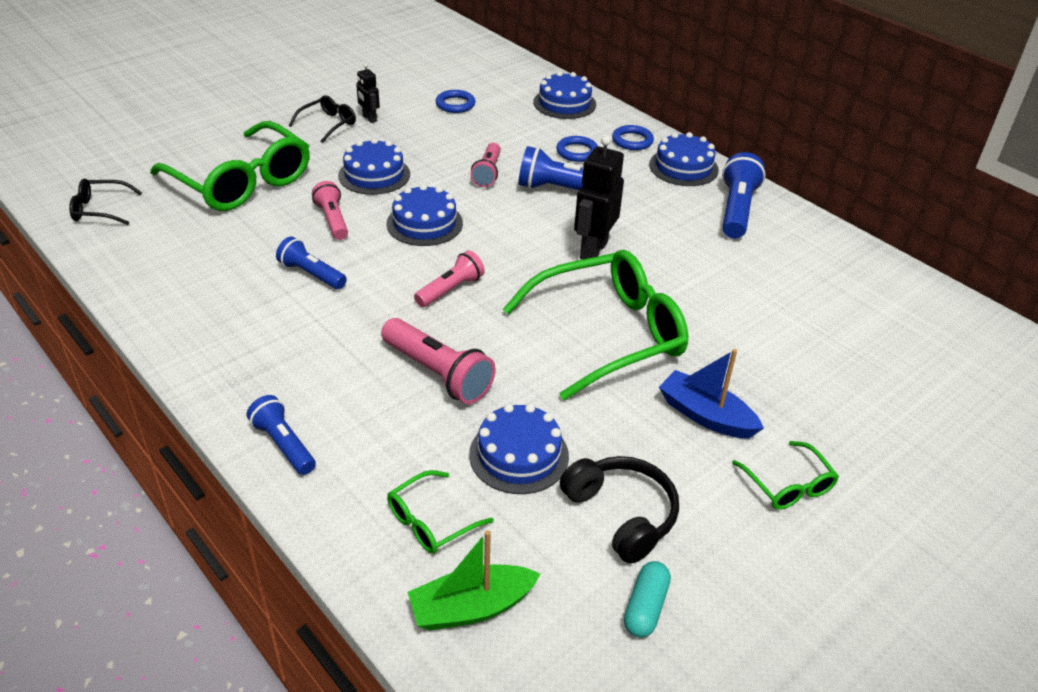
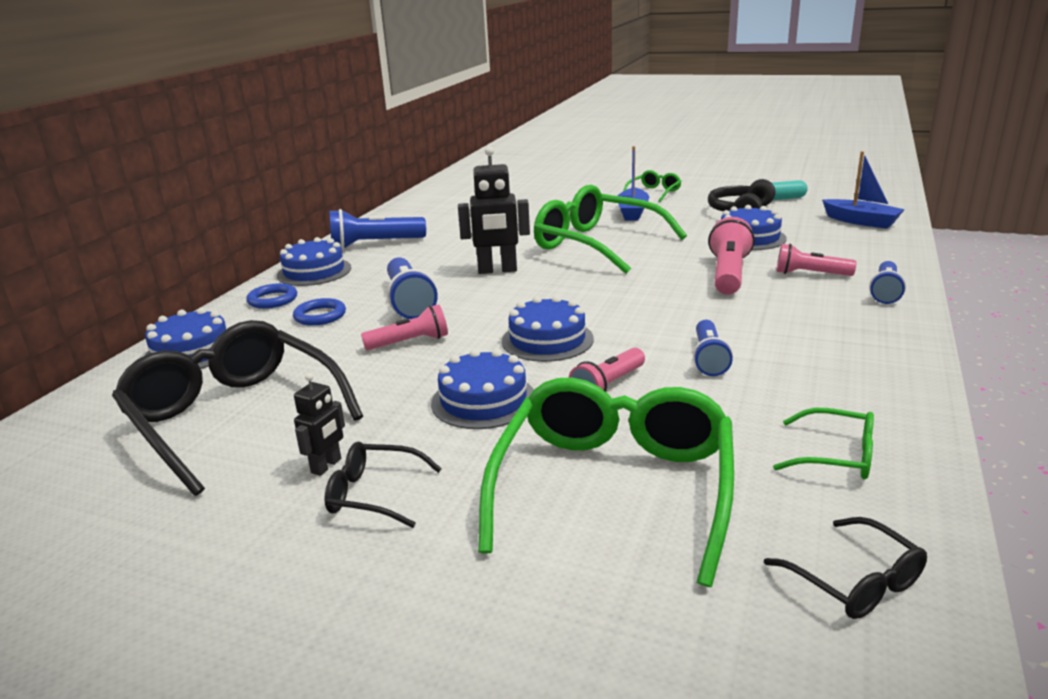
camera: 115 degrees left, 15 degrees down
green glasses [387,470,494,554] -> green glasses moved to [773,408,874,479]
green boat [407,530,540,631] -> blue boat [822,151,905,229]
pink flashlight [414,251,485,307] -> pink flashlight moved to [776,244,857,276]
blue ring [436,90,475,113] -> black glasses [112,320,363,496]

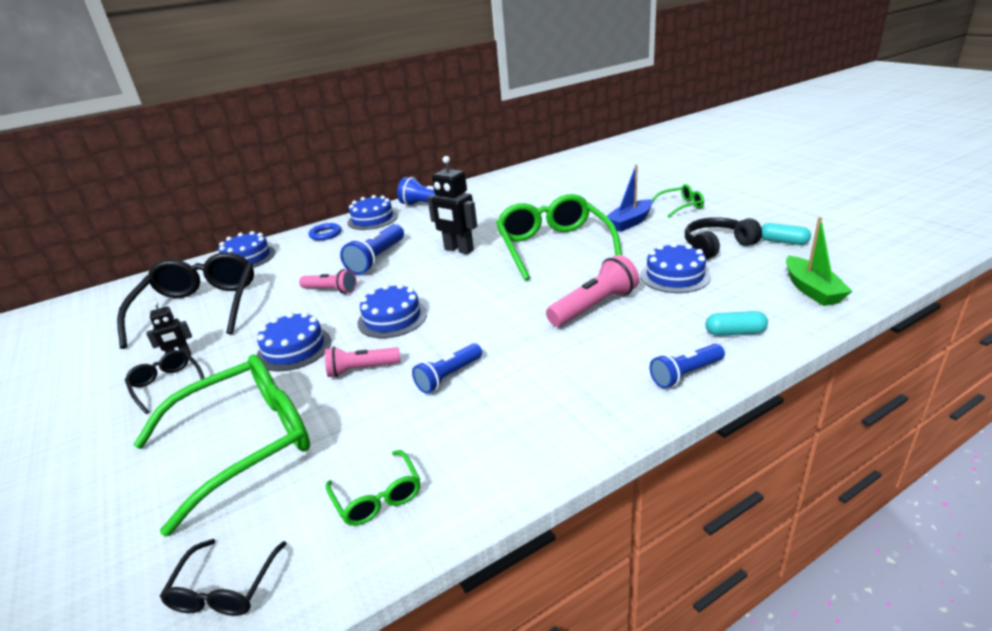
camera: 40 degrees right, 5 degrees up
blue ring [293,298,346,326] -> none
pink flashlight [776,244,857,276] -> none
blue boat [822,151,905,229] -> green boat [786,217,853,306]
none -> turquoise capsule [705,311,768,336]

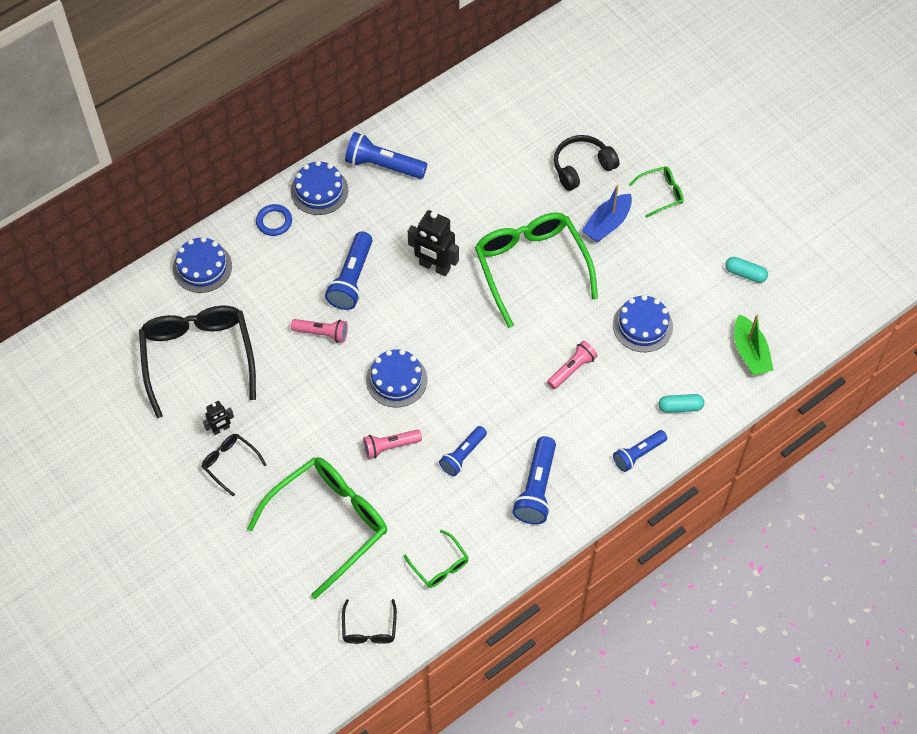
camera: 10 degrees left, 30 degrees up
blue cake [257,312,332,371] -> none
pink flashlight [546,255,639,327] -> pink flashlight [547,341,598,389], size x0.65
black headphones [685,217,762,259] -> black headphones moved to [554,135,619,191]
none -> blue flashlight [513,436,556,524]

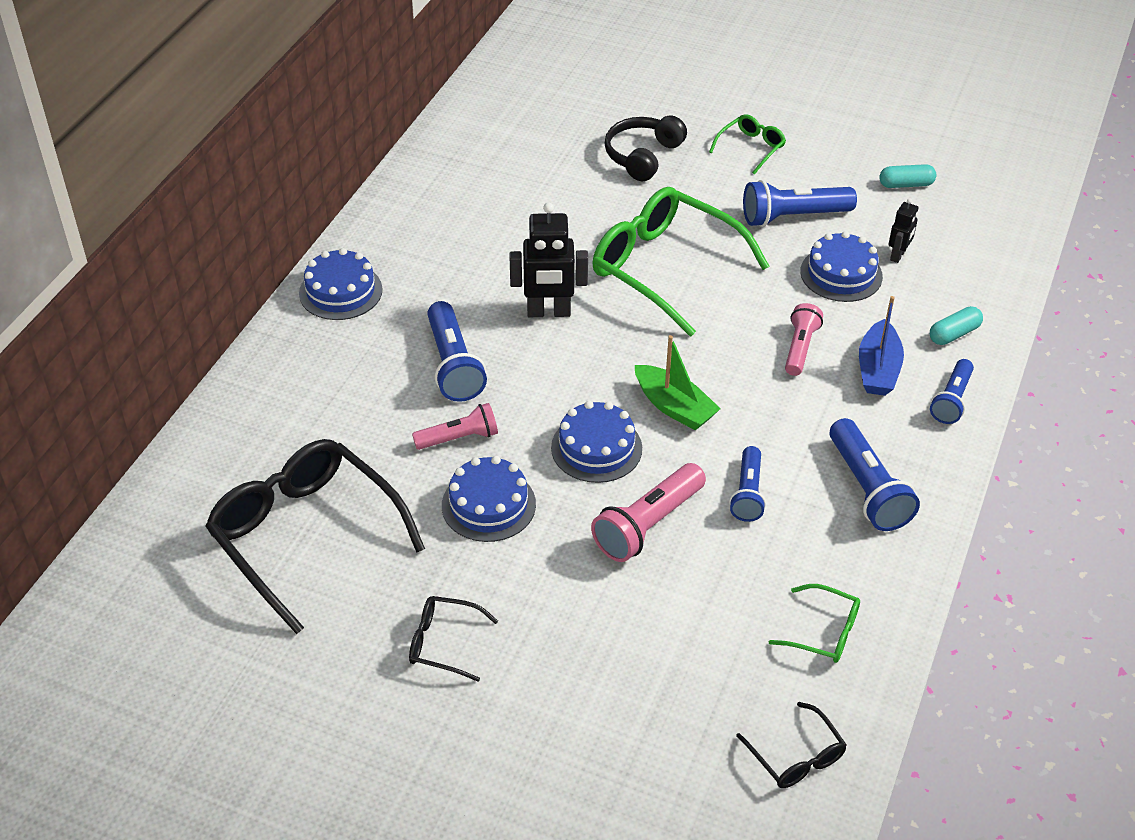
camera: 30 degrees left, 15 degrees down
blue cake [173,237,232,293] -> blue cake moved to [442,456,536,542]
black robot [203,401,234,435] -> black robot moved to [888,198,918,263]
green glasses [247,457,387,599] -> none
blue ring [256,204,292,236] -> none
blue flashlight [345,132,427,179] -> blue flashlight moved to [743,180,857,227]
pink flashlight [363,429,422,459] -> pink flashlight [591,463,706,562], size x1.53
blue boat [582,185,632,243] -> blue boat moved to [859,296,904,396]
green boat [734,314,773,375] -> green boat moved to [635,335,721,430]

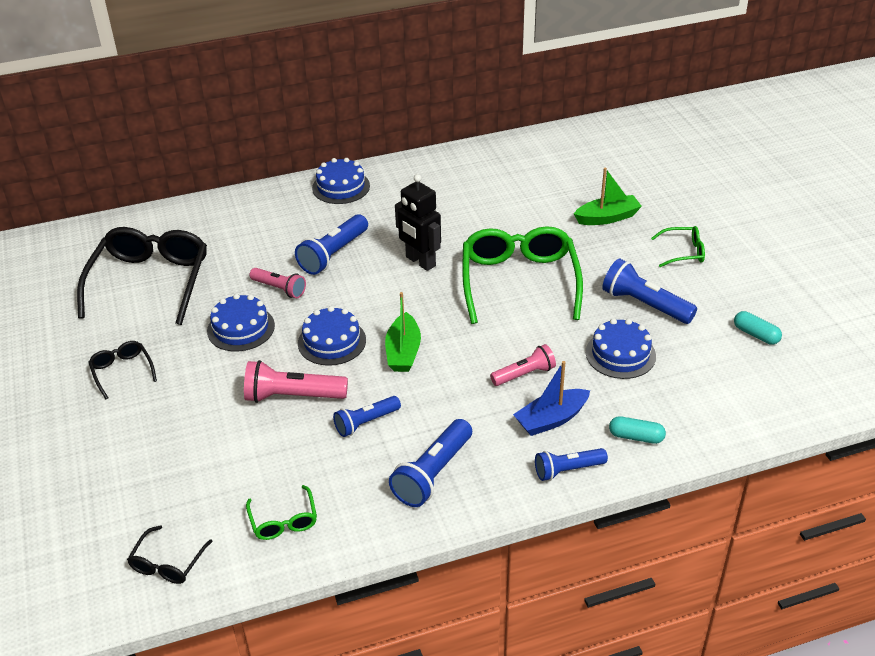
camera: 50 degrees right, 5 degrees down
black headphones [605,115,687,181] -> green boat [574,167,642,225]
black robot [888,198,918,263] -> none

